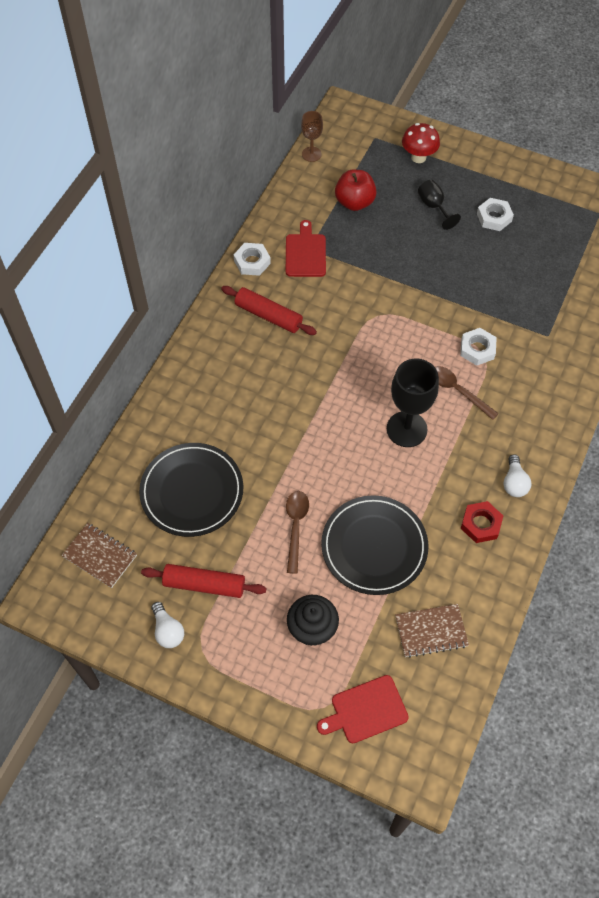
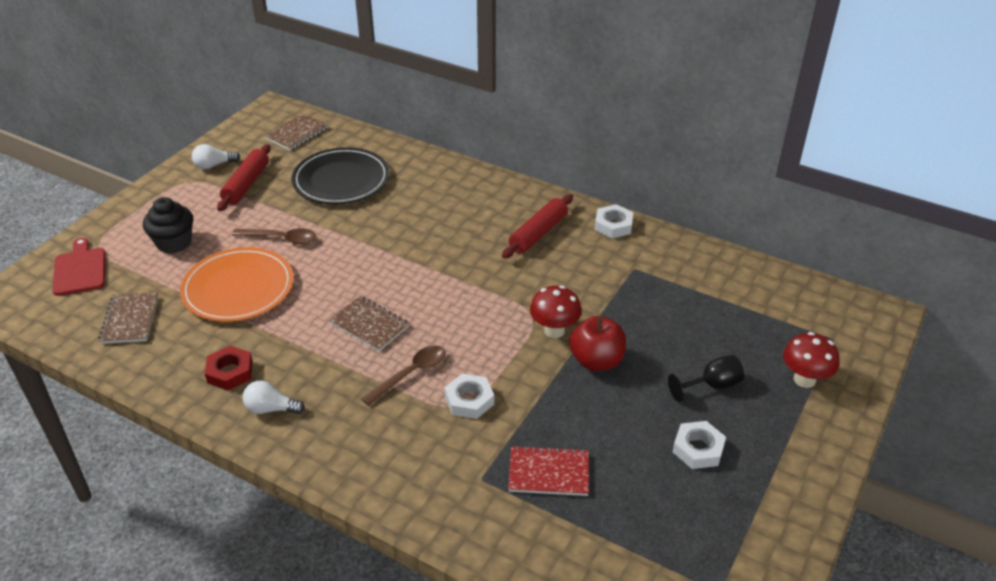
camera: 95 degrees right, 20 degrees down
red cutting board [286,220,326,277] -> none
brown goblet [301,111,323,162] -> none
black plate [321,495,428,595] -> orange plate [180,247,294,322]
red apple [335,169,377,211] -> red apple moved to [570,316,626,371]
black goblet [387,358,439,447] -> brown notebook [329,296,410,351]
none -> red notebook [508,445,589,496]
none -> red mushroom [530,285,582,338]

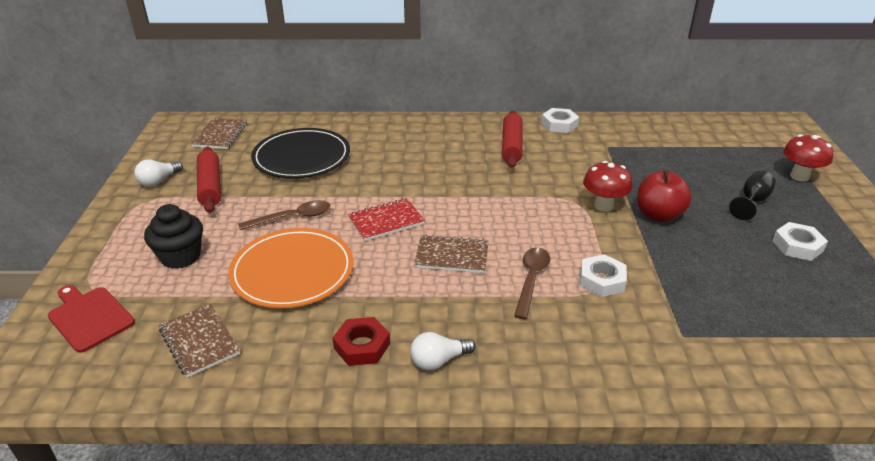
camera: 30 degrees left, 5 degrees down
red notebook [508,445,589,496] -> red notebook moved to [348,198,425,241]

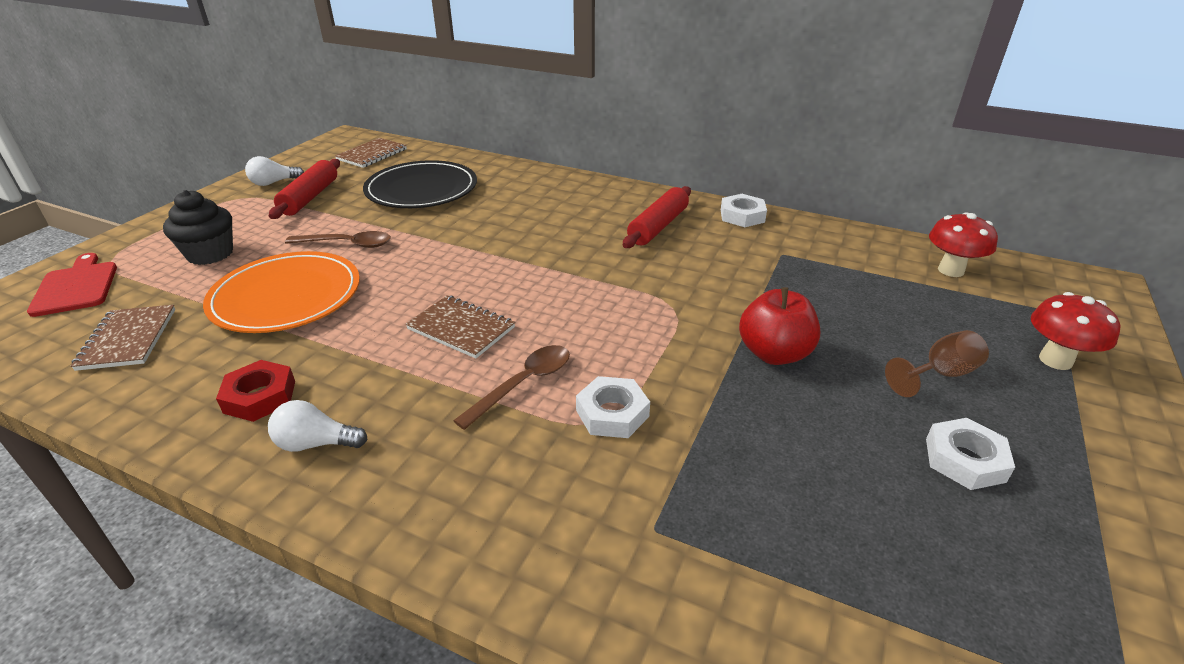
camera: 25 degrees right, 0 degrees up
red notebook [348,198,425,241] -> none
red mushroom [583,161,633,212] -> red mushroom moved to [929,212,998,277]
black goblet [729,171,776,220] -> brown goblet [885,330,989,397]

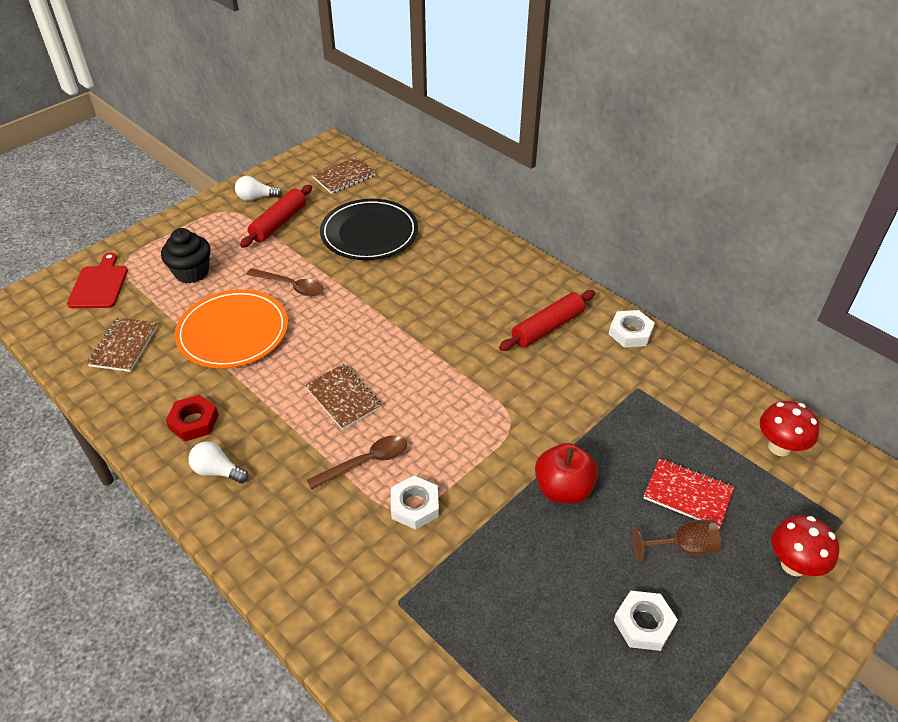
camera: 20 degrees right, 10 degrees up
none -> red notebook [644,458,734,529]

